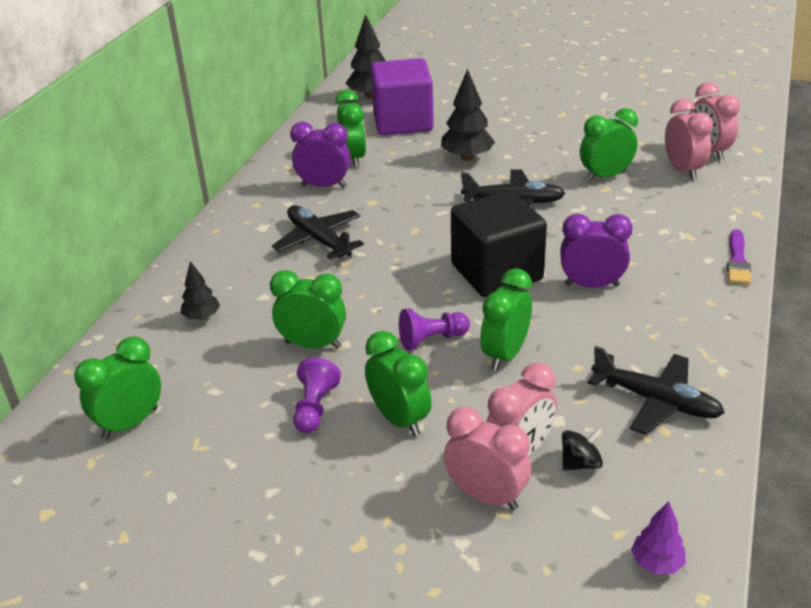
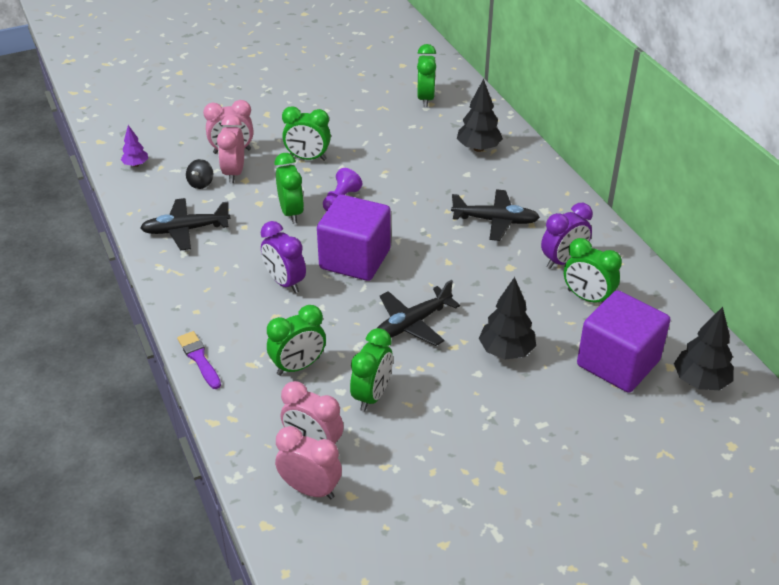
camera: 135 degrees right, 5 degrees up
black tree [181,261,220,320] -> black tree [457,79,503,152], size x1.71
green clock [270,270,346,349] -> green clock moved to [267,305,326,376]
purple pawn [293,358,341,433] -> none
black cube [451,190,547,297] -> purple cube [317,194,391,281]
purple clock [560,214,633,288] -> purple clock turned 90 degrees clockwise [261,221,306,293]

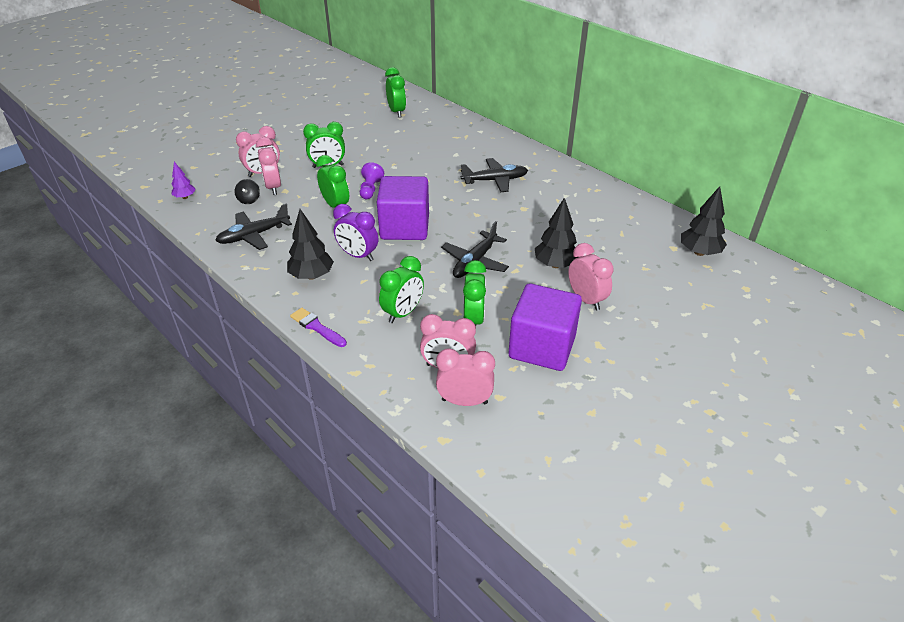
camera: 20 degrees left, 0 degrees up
black tree [457,79,503,152] -> black tree moved to [287,209,334,280]
purple clock [541,203,593,269] -> none
green clock [564,238,622,303] -> none
purple cube [577,290,670,393] -> purple cube moved to [509,284,582,371]
none -> pink clock [568,243,614,311]

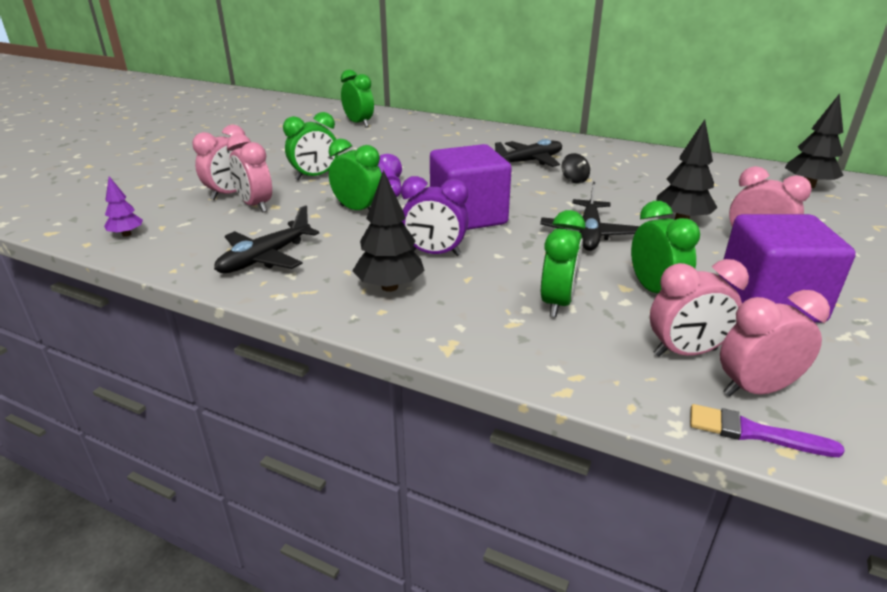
camera: 20 degrees left, 10 degrees down
black spinning top [234,179,260,204] -> black spinning top moved to [561,153,590,184]
purple brush [290,308,347,347] -> purple brush moved to [690,404,845,457]

